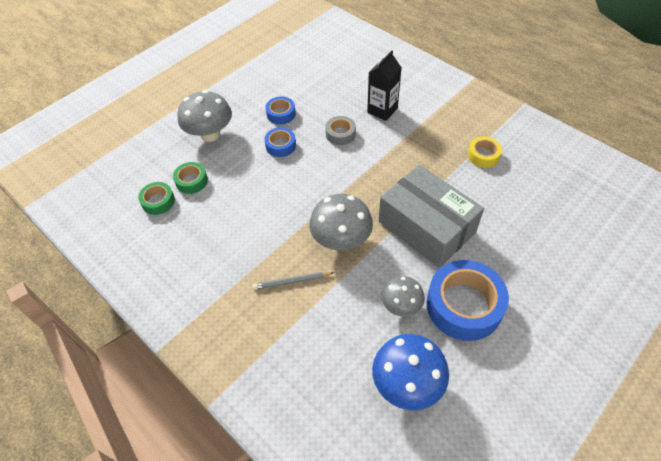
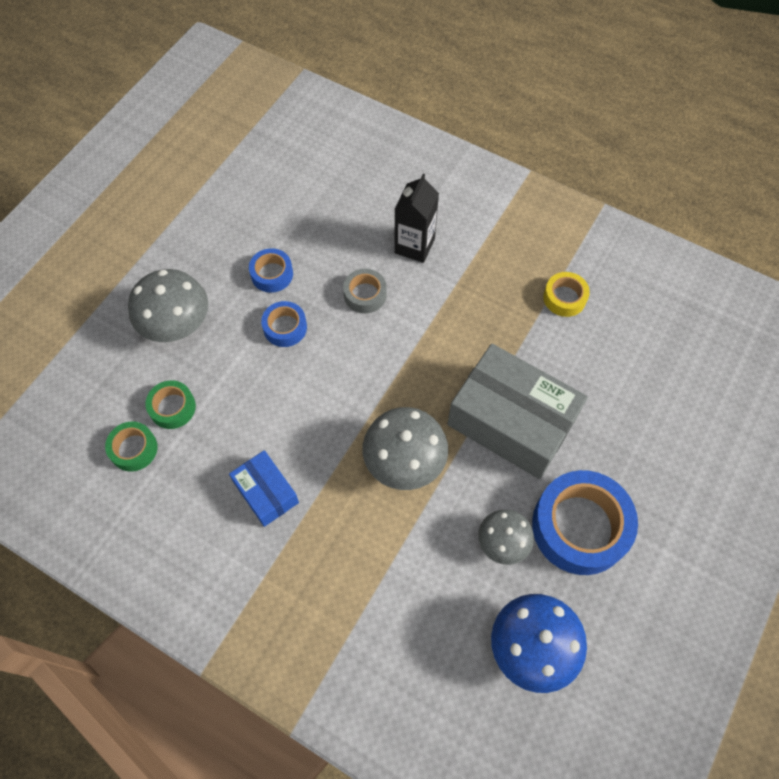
camera: 15 degrees left, 10 degrees up
grey pencil [252,272,334,290] -> none
none -> blue box [229,450,299,527]

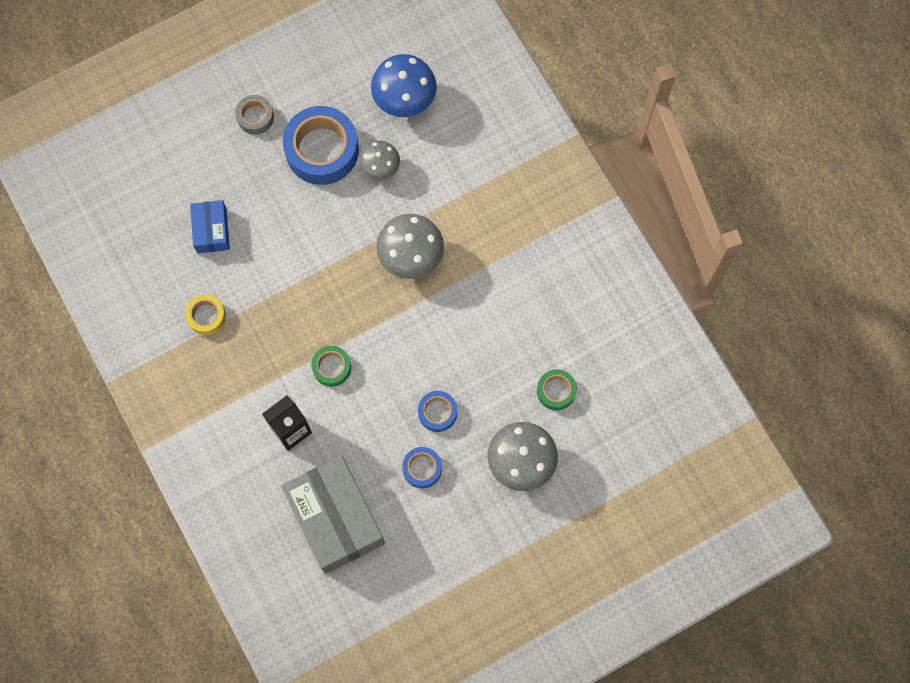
camera: 150 degrees left, 10 degrees up
green tape [105,421,158,472] -> green tape moved to [311,346,351,387]
blue box [229,450,299,527] -> blue box moved to [190,200,230,253]
grey tape [343,269,387,313] -> grey tape moved to [235,95,274,135]
grey box [447,344,588,479] -> grey box moved to [281,455,385,574]

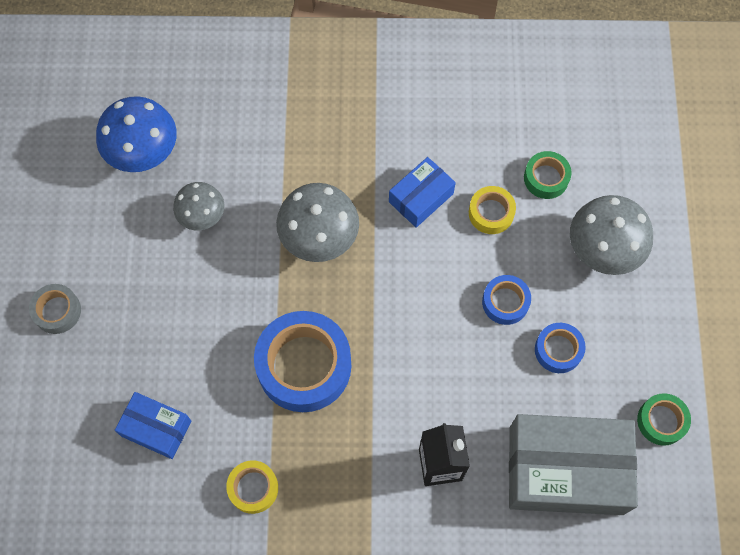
camera: 60 degrees left, 5 degrees down
blue tape [283,106,359,185] -> blue tape moved to [254,311,351,412]
green tape [311,346,351,387] -> green tape moved to [637,393,691,446]
none -> blue box [389,157,456,228]
none -> yellow tape [469,186,516,234]

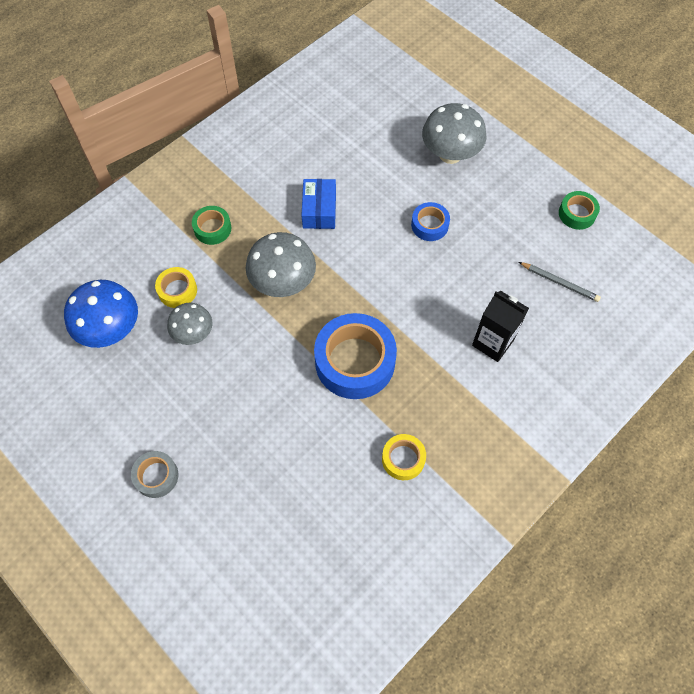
camera: 45 degrees left, 5 degrees down
blue box [115,392,191,459] -> none
yellow tape [469,186,516,234] -> yellow tape moved to [155,267,197,308]
grey box [509,414,638,515] -> grey pencil [519,262,601,302]
green tape [524,151,571,199] -> green tape moved to [192,206,231,245]
blue tape [535,323,586,373] -> none

